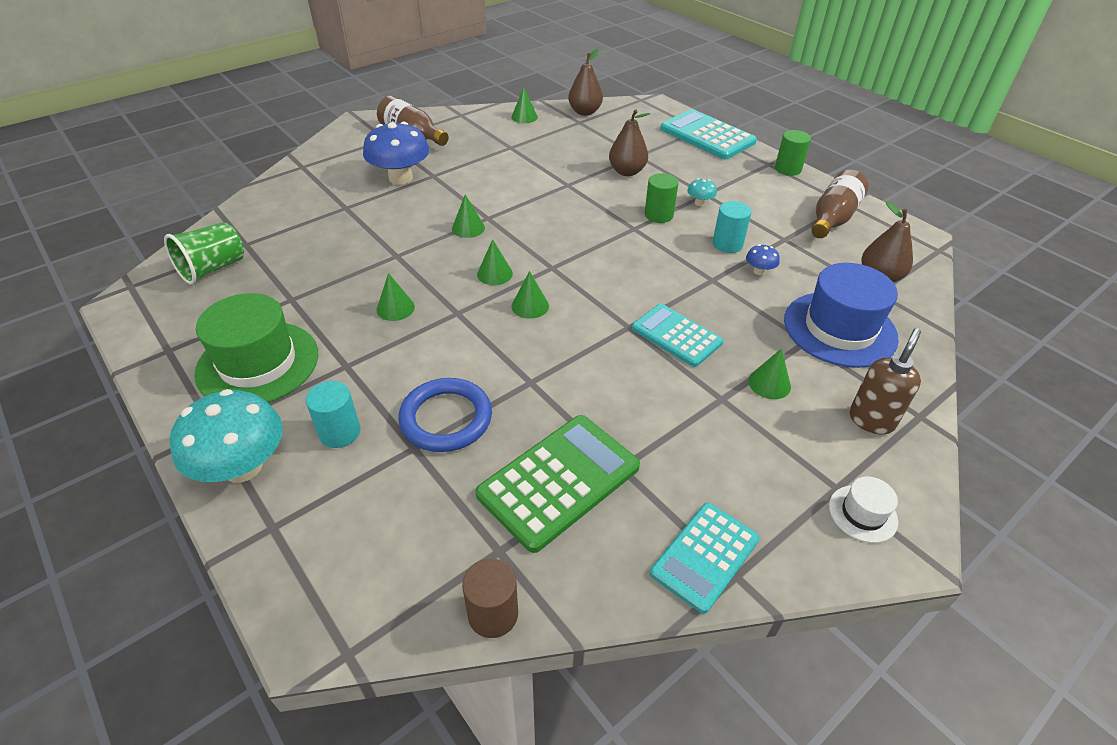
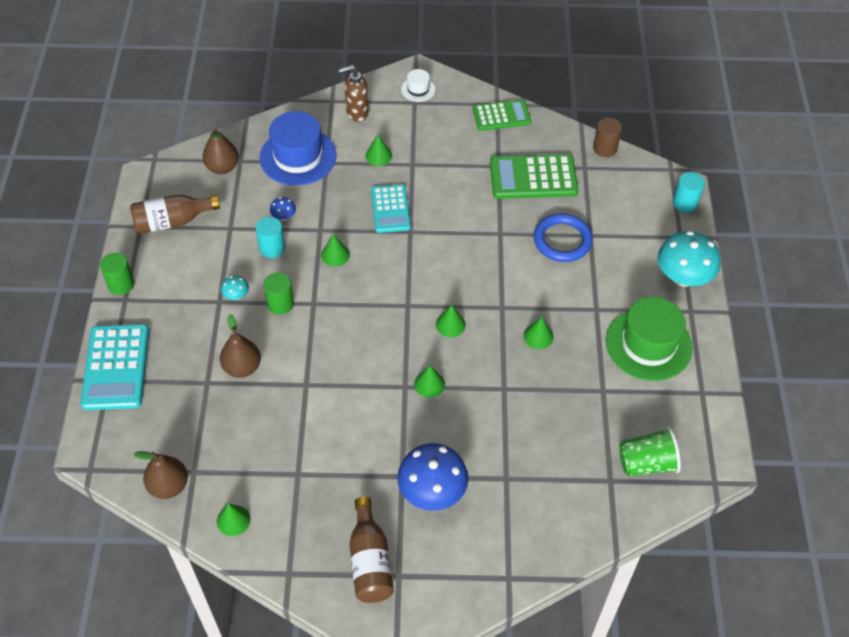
camera: 140 degrees left, 10 degrees up
turquoise cylinder [306,381,360,448] -> turquoise cylinder moved to [673,172,705,213]
green cone [512,271,549,319] -> green cone moved to [321,234,350,267]
turquoise calculator [650,503,760,614] -> green calculator [473,99,531,131]

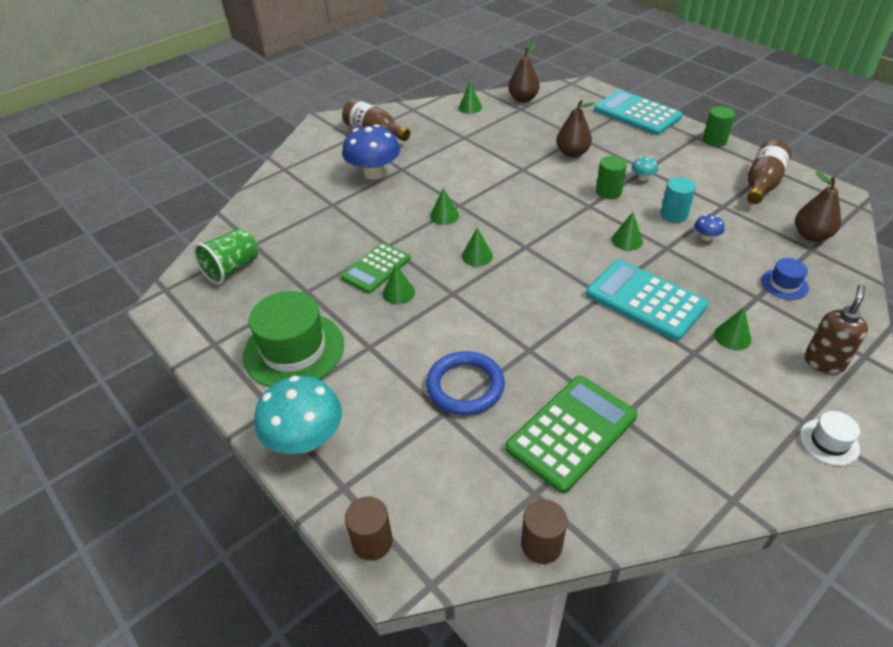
camera: 140 degrees right, 10 degrees down
blue hat [259,111,336,186] -> blue hat [761,258,809,300], size x0.47
turquoise calculator [371,185,411,233] -> turquoise calculator [586,260,708,341], size x1.50
green calculator [473,99,531,131] -> green calculator moved to [341,242,411,294]
turquoise cylinder [673,172,705,213] -> brown cylinder [345,497,393,561]

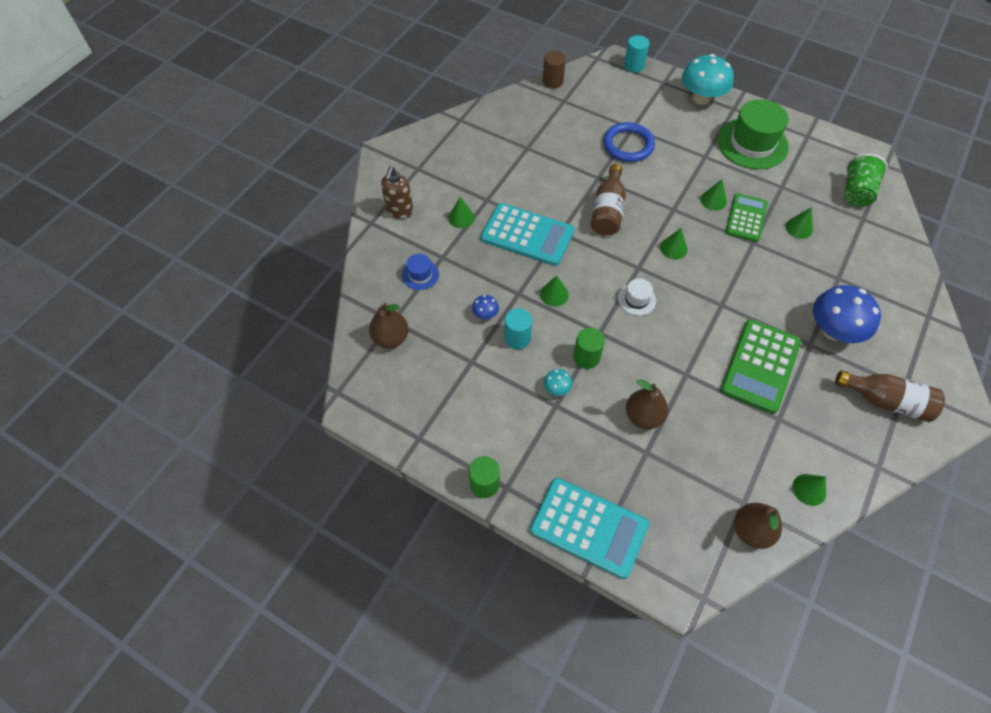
camera: 160 degrees right, 15 degrees up
brown cylinder [345,497,393,561] -> turquoise cylinder [624,35,649,73]
green cone [430,188,459,225] -> green cone moved to [786,207,813,239]
green calculator [505,375,638,493] -> green calculator moved to [720,319,801,414]
brown bottle [747,140,791,204] -> brown bottle moved to [591,164,626,236]
white hat [800,411,860,466] -> white hat moved to [618,278,656,316]

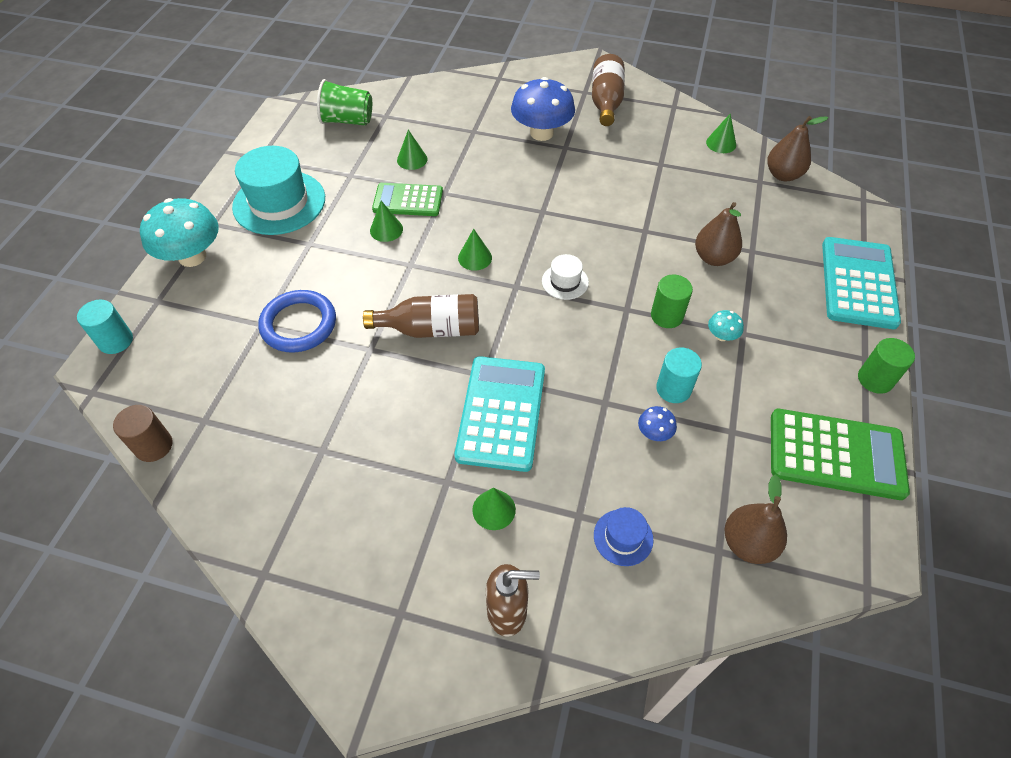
camera: 105 degrees left, 5 degrees down
green cone [540,275,568,306] -> none
green hat [717,99,789,169] -> turquoise hat [232,146,325,235]
green calculator [720,319,801,414] -> green calculator moved to [771,409,910,500]

